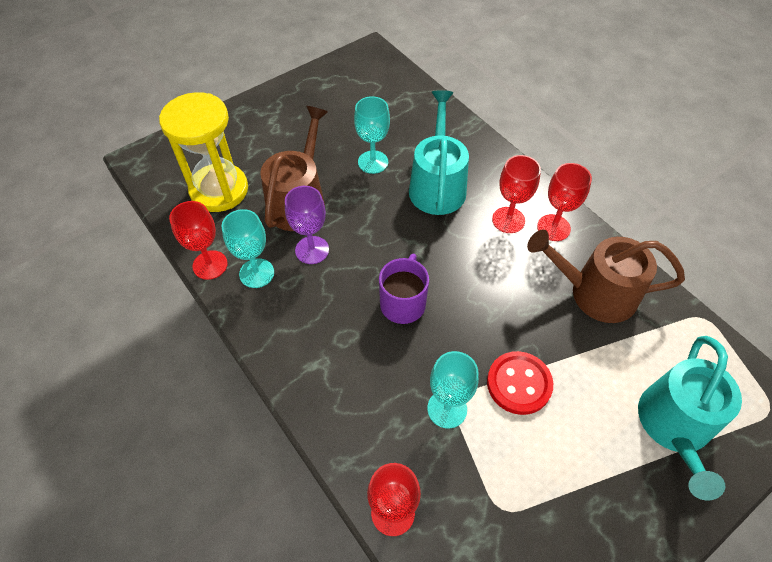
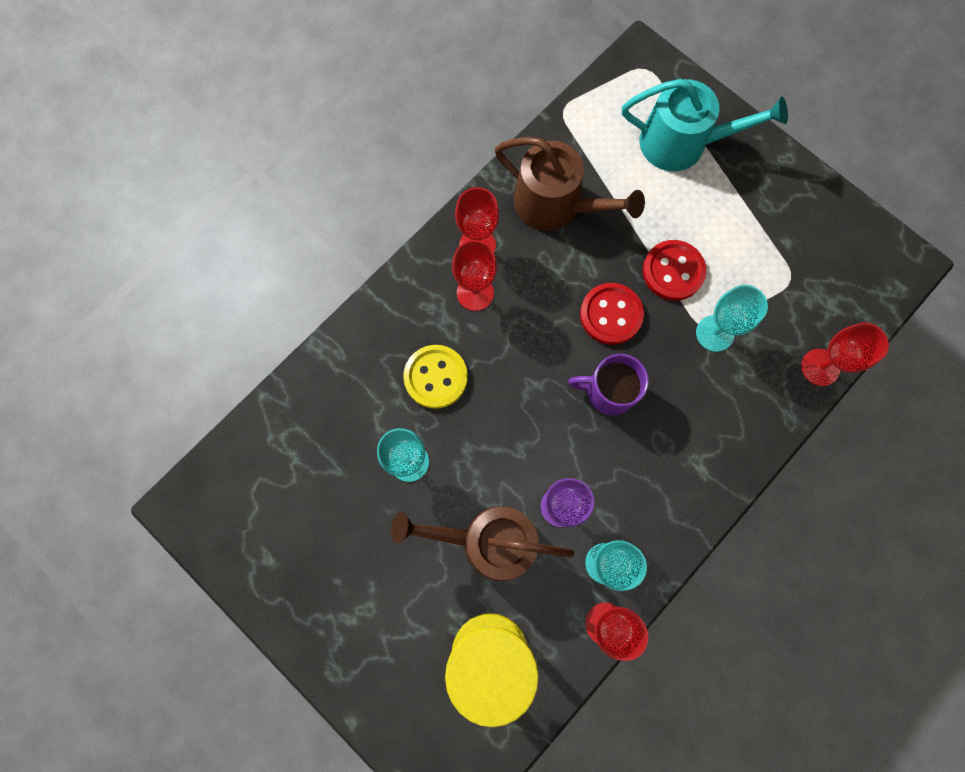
camera: 100 degrees left, 20 degrees up
turquoise watering can [409,90,469,215] -> yellow button [403,345,468,409]
brown watering can [527,230,685,323] -> brown watering can turned 60 degrees counterclockwise [495,137,645,231]
none -> red button [580,283,644,345]

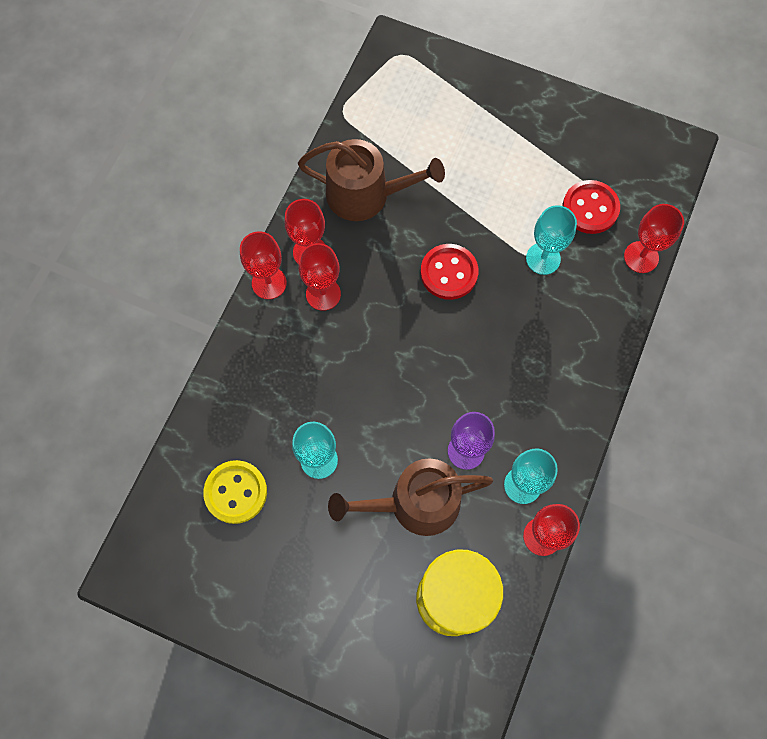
camera: 20 degrees left, 5 degrees down
yellow button [403,345,468,409] -> yellow button moved to [203,460,267,524]
purple mug [568,354,649,416] -> none
turquoise watering can [622,79,788,171] -> none
red button [643,240,706,301] -> red button moved to [563,180,620,234]
none -> red goblet [240,231,287,299]

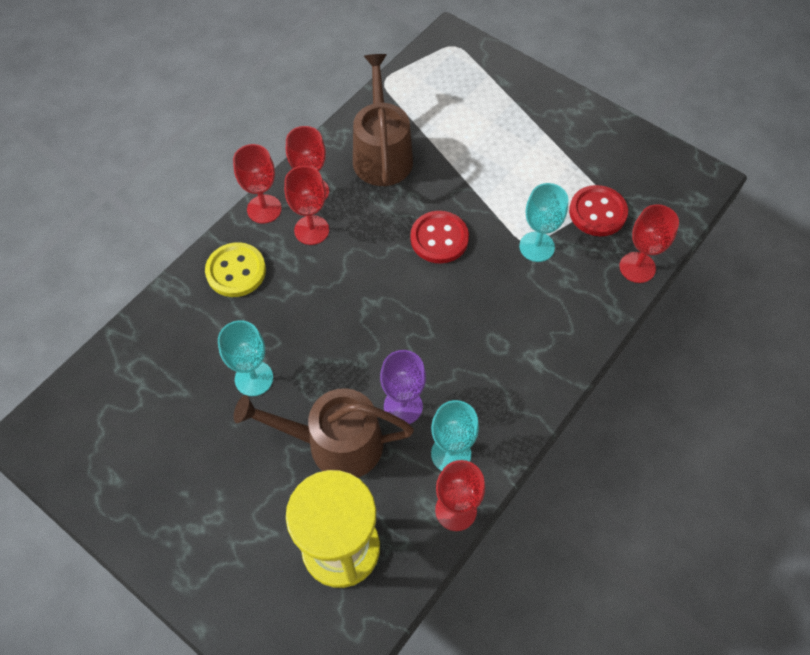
camera: 15 degrees right, 10 degrees down
yellow button [203,460,267,524] -> yellow button moved to [205,242,266,297]
brown watering can [298,139,445,221] -> brown watering can turned 120 degrees counterclockwise [353,54,413,186]

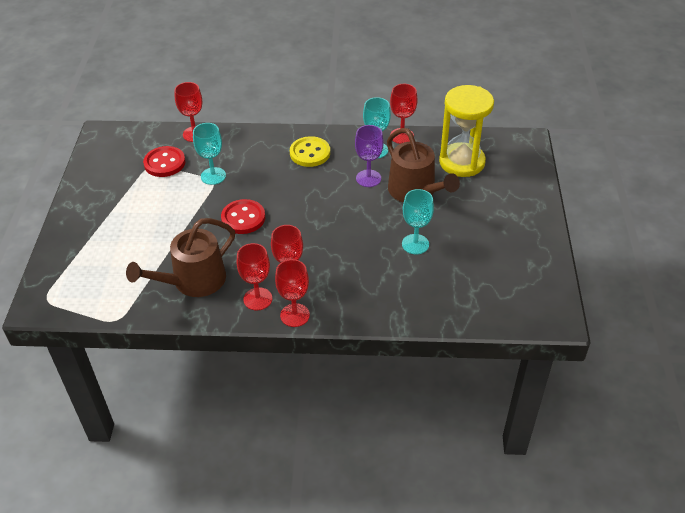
camera: 125 degrees left, 15 degrees down
yellow button [205,242,266,297] -> yellow button moved to [290,136,330,167]

